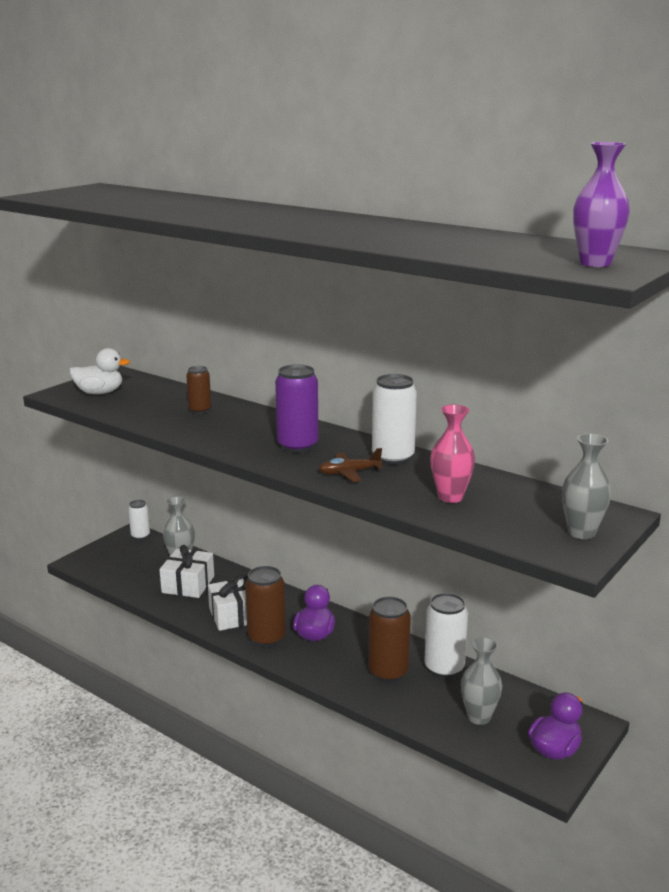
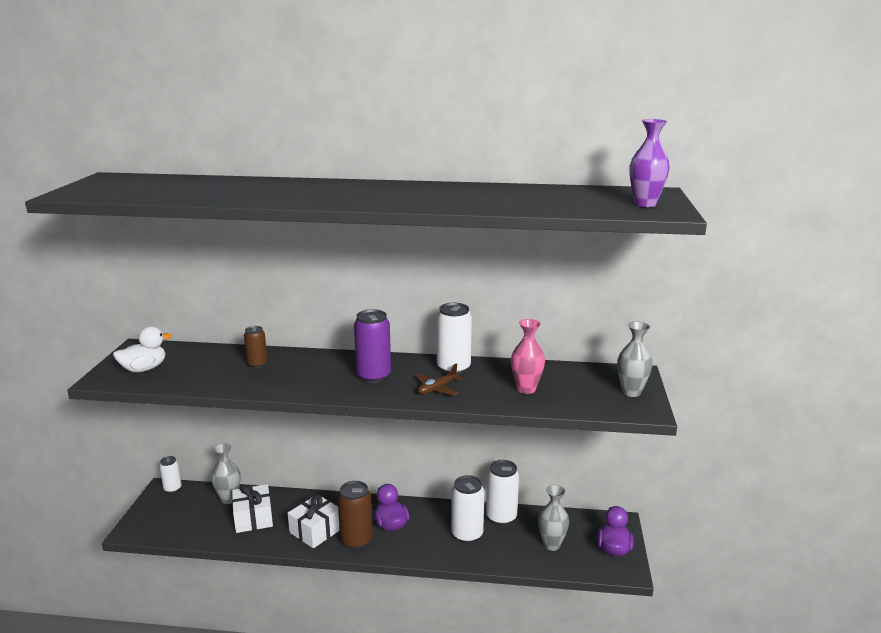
camera: 30 degrees left, 0 degrees up
brown can [368,597,411,682] -> white can [451,475,484,543]

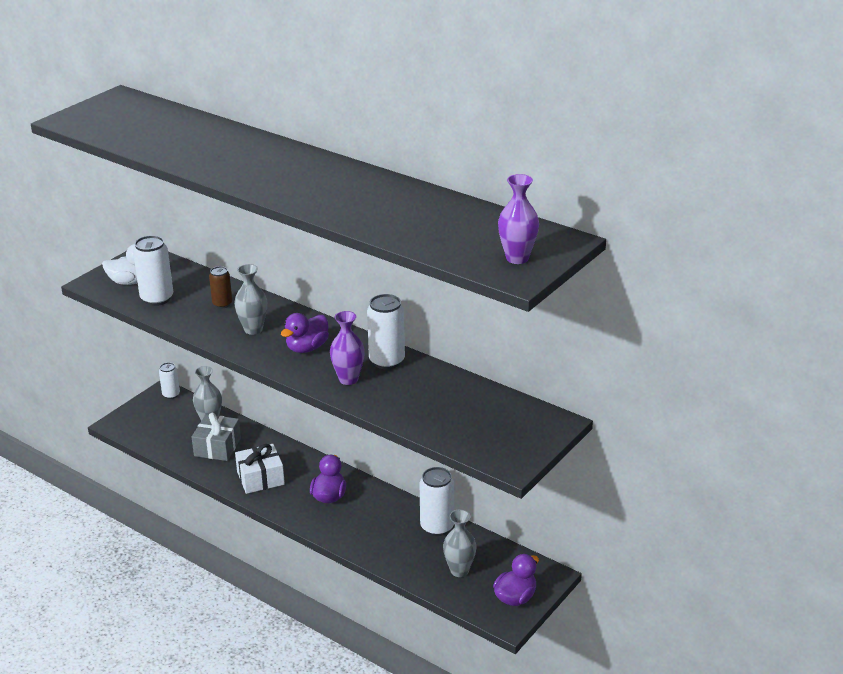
camera: 30 degrees right, 10 degrees up
white gift [232,484,273,533] -> grey gift [192,413,241,461]
brown can [338,481,373,549] -> none
purple can [354,309,391,383] -> purple duck [281,313,329,353]
brown plane [416,364,463,396] -> purple vase [330,311,365,385]
white can [451,475,484,543] -> white can moved to [133,235,173,306]
pink vase [511,319,545,394] -> none
grey vase [617,322,653,397] -> grey vase moved to [234,264,267,335]

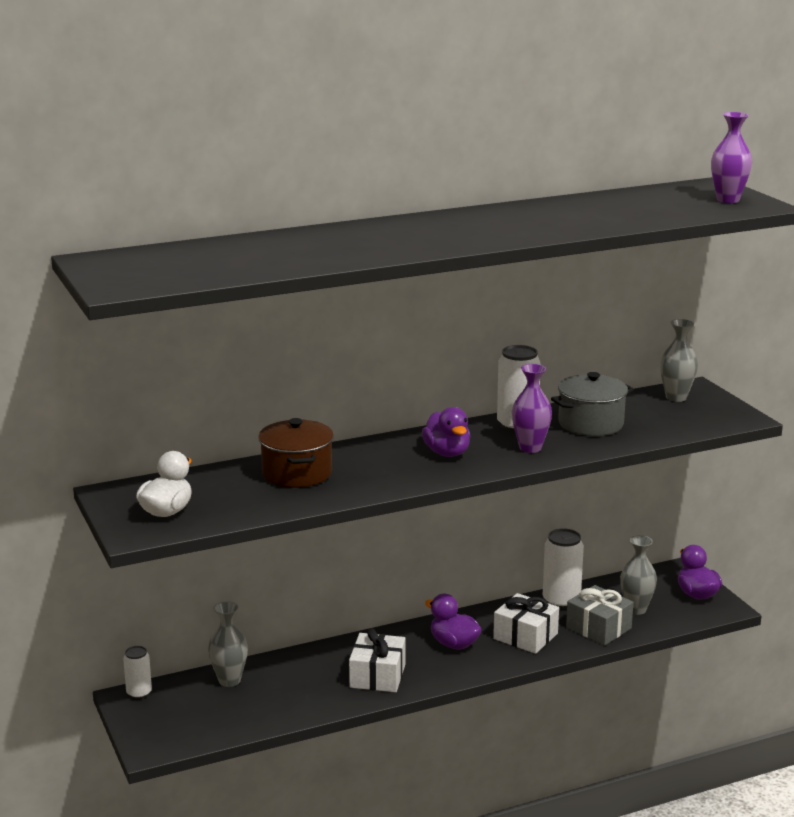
camera: 60 degrees left, 10 degrees down
white can [133,235,173,306] -> none
grey gift [192,413,241,461] -> grey gift moved to [566,585,633,645]
brown can [209,266,232,308] -> brown pot [258,418,334,488]
grey vase [234,264,267,335] -> grey vase moved to [660,319,698,402]
none -> white gift [493,593,559,654]
none -> grey pot [551,372,634,436]

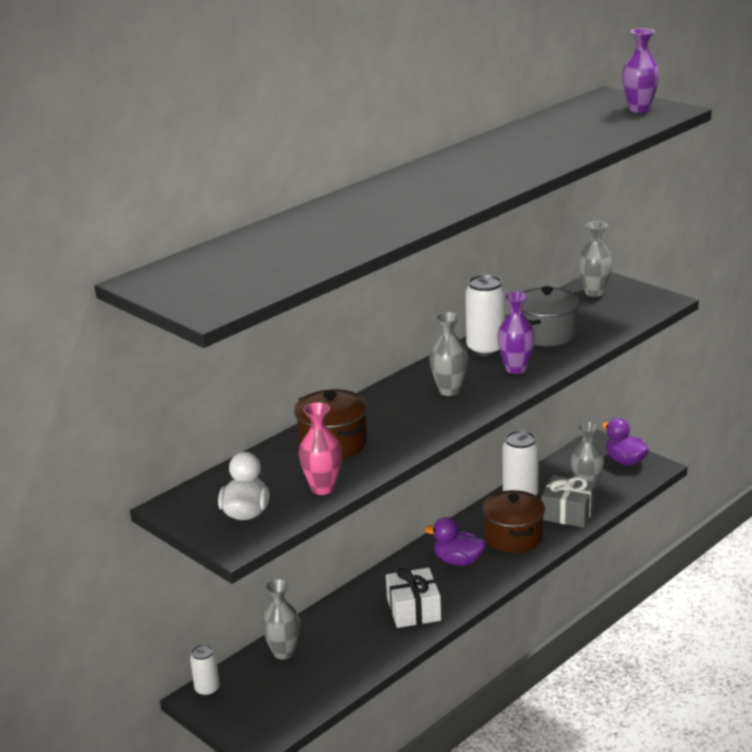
camera: 20 degrees left, 5 degrees up
purple duck [422,407,471,457] -> grey vase [429,312,468,396]
white gift [493,593,559,654] -> brown pot [482,490,545,553]
none -> pink vase [299,402,342,495]

